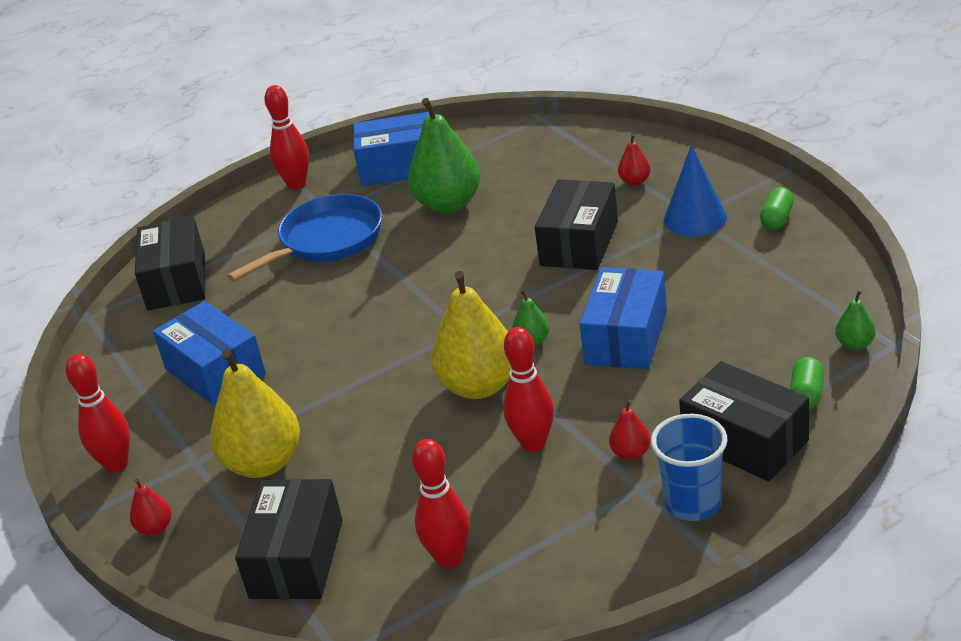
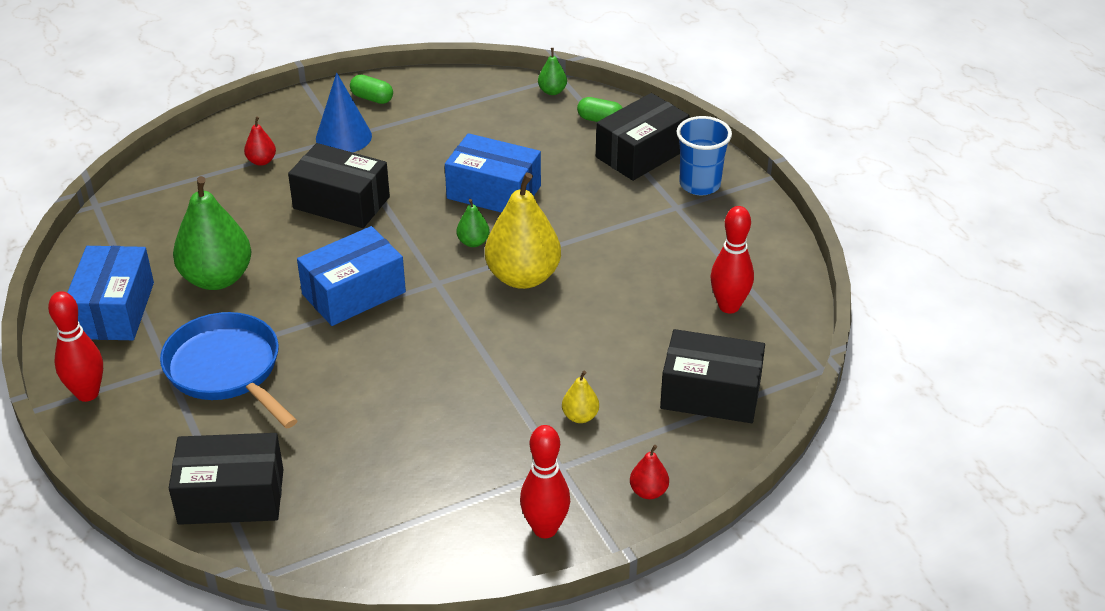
camera: 90 degrees left, 5 degrees up
blue box [153,301,266,406] -> blue box moved to [297,226,406,326]
yellow pear [210,349,300,478] -> yellow pear [562,371,599,423], size x0.45
red bowling pin [503,327,554,452] -> none
red pear [609,400,651,460] -> none

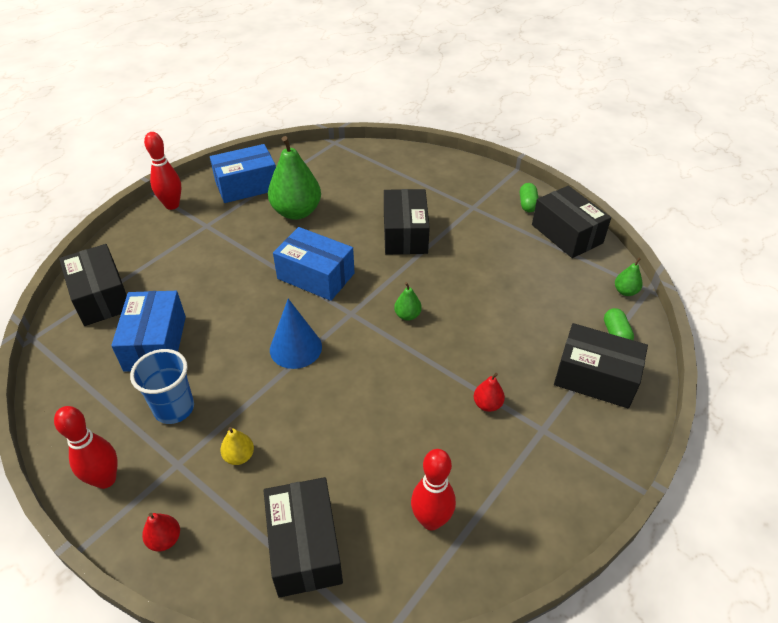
camera: 65 degrees right, 5 degrees up
blue pan [160,312,298,428] -> none
red pear [244,116,276,166] -> red pear moved to [474,373,505,412]
blue cone [316,72,372,152] -> blue cone moved to [270,299,322,369]
blue box [445,133,541,213] -> blue box moved to [111,291,186,372]
yellow pear [485,172,561,289] -> none
blue cup [676,116,732,195] -> blue cup moved to [130,349,194,424]
none -> black box [532,186,611,258]

